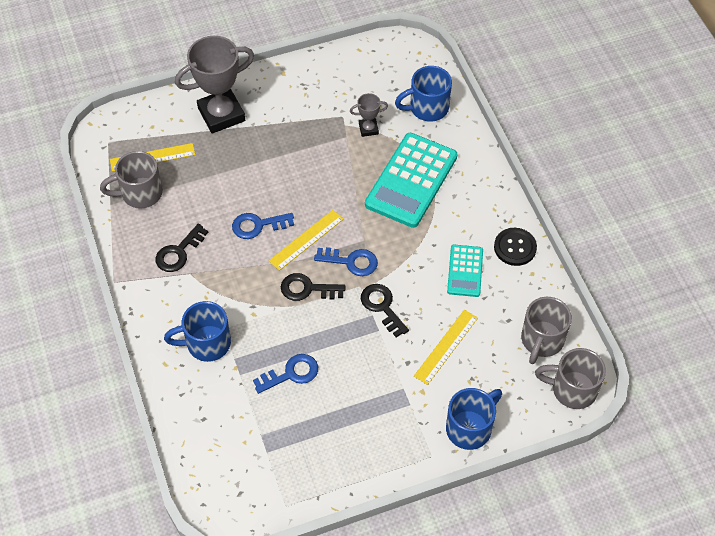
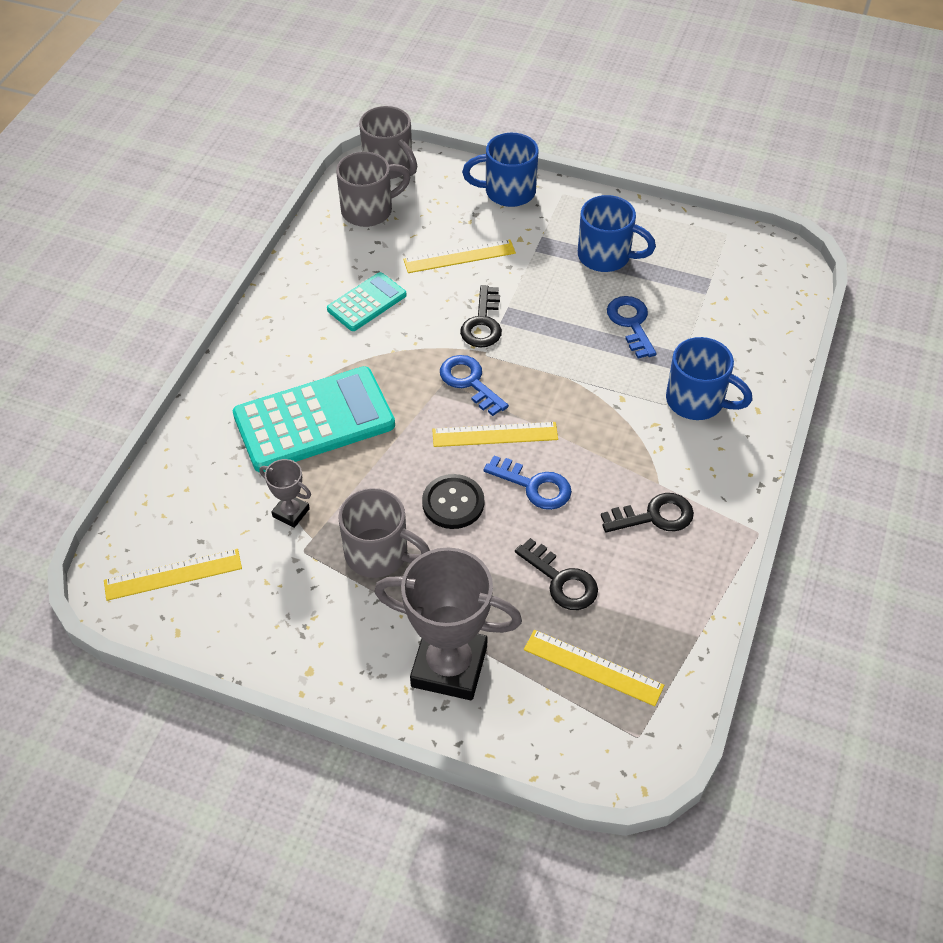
camera: 140 degrees left, 5 degrees down
grey mug [100,151,163,208] -> grey mug moved to [338,488,430,578]
blue key [253,354,318,394] -> blue key turned 60 degrees clockwise [607,296,657,358]
black key [281,273,345,301] -> black key moved to [515,538,598,610]
blue mug [395,66,452,121] -> blue mug moved to [578,195,656,272]
black button [494,228,537,266] -> black button moved to [422,474,484,529]
none -> yellow ruler [104,549,242,601]

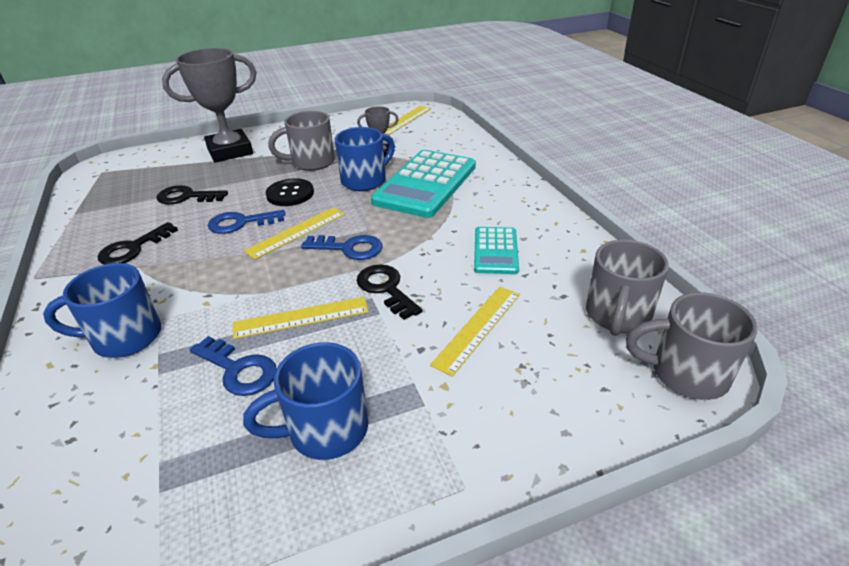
camera: 140 degrees right, 15 degrees down
blue mug [462,133,539,207] -> blue mug moved to [335,127,395,191]
yellow ruler [524,630,664,706] -> yellow ruler moved to [233,297,369,339]

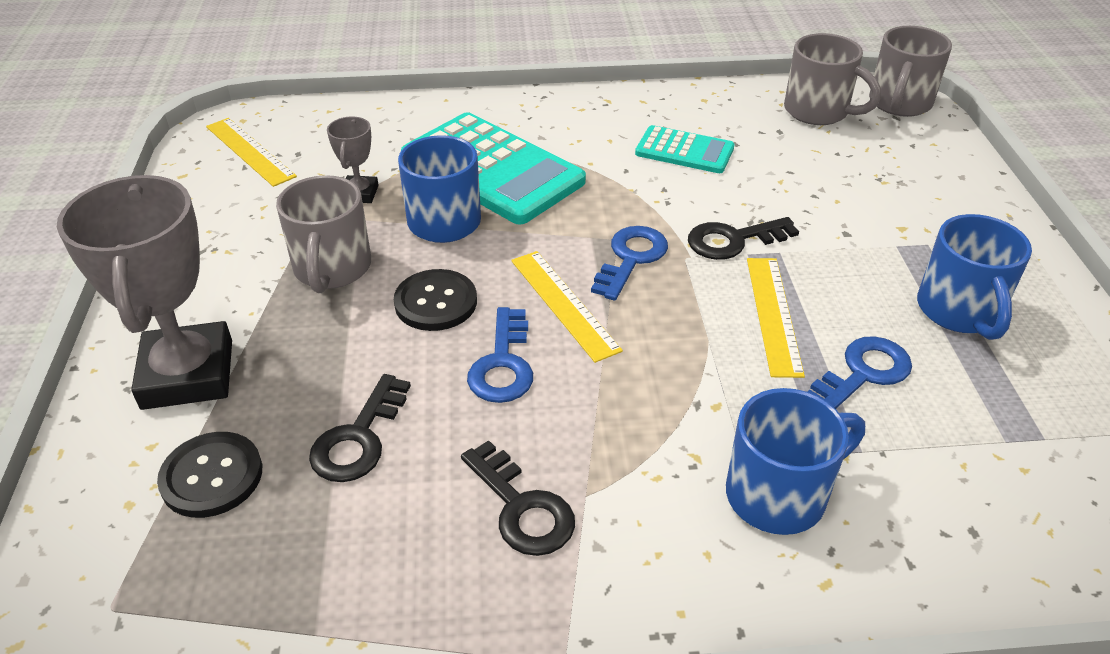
camera: 75 degrees left, 5 degrees up
blue mug [43,263,161,358] -> blue mug turned 120 degrees counterclockwise [726,388,865,535]
yellow ruler [430,286,520,377] -> none
none -> black button [157,432,262,518]

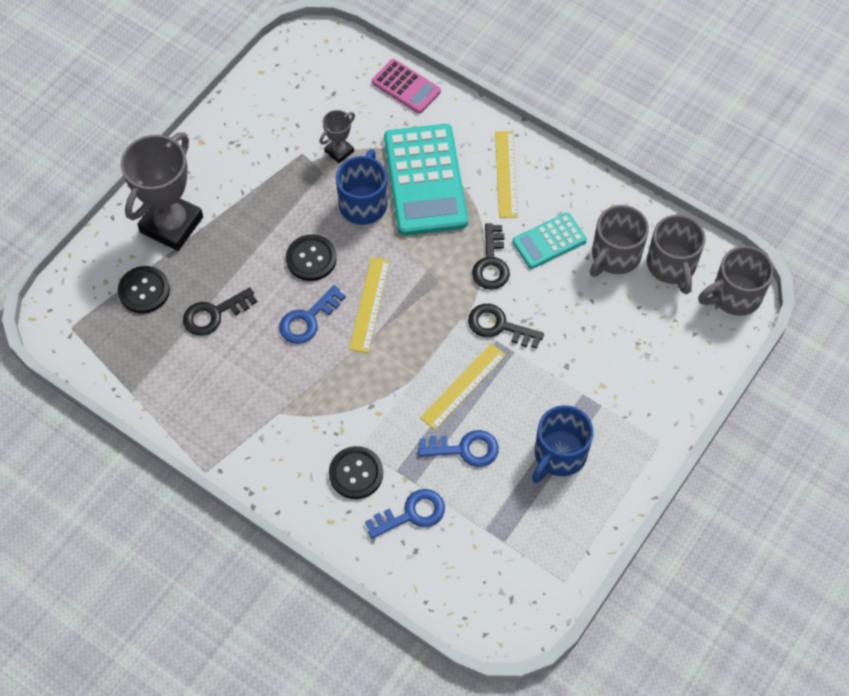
camera: 40 degrees right, 20 degrees up
yellow ruler [206,118,297,187] -> yellow ruler moved to [495,131,518,218]
grey mug [276,175,371,293] -> grey mug moved to [590,205,649,277]
black key [461,440,575,556] -> black key moved to [472,223,510,290]
blue key [591,226,668,301] -> blue key moved to [365,489,445,539]
turquoise calculator [635,125,735,173] -> turquoise calculator turned 90 degrees clockwise [512,213,587,269]
blue mug [726,388,865,535] -> black button [329,446,383,499]
none -> pink calculator [372,59,441,114]

